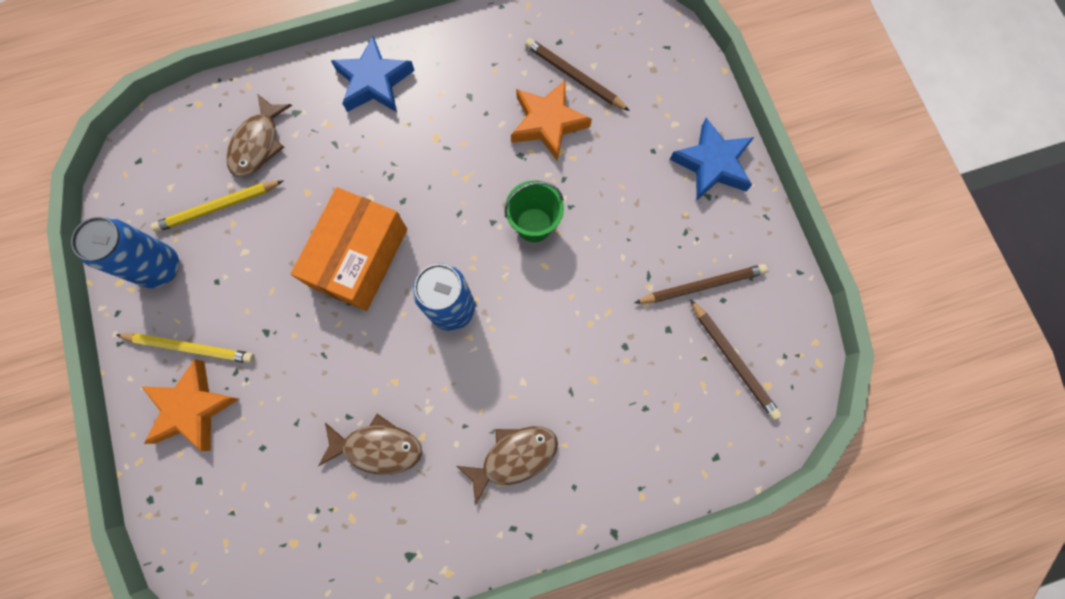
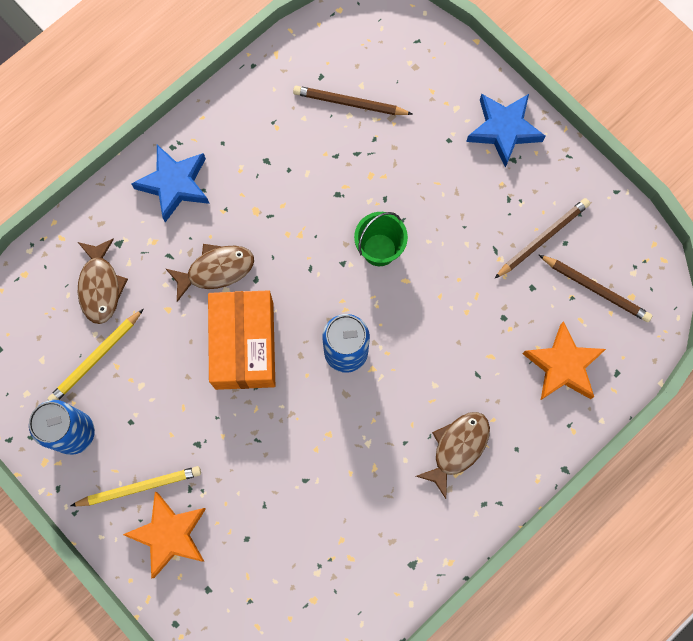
camera: 25 degrees left, 0 degrees up
brown fish [318,414,422,475] -> brown fish moved to [166,244,254,302]
orange star [511,79,592,161] -> orange star moved to [522,321,606,400]

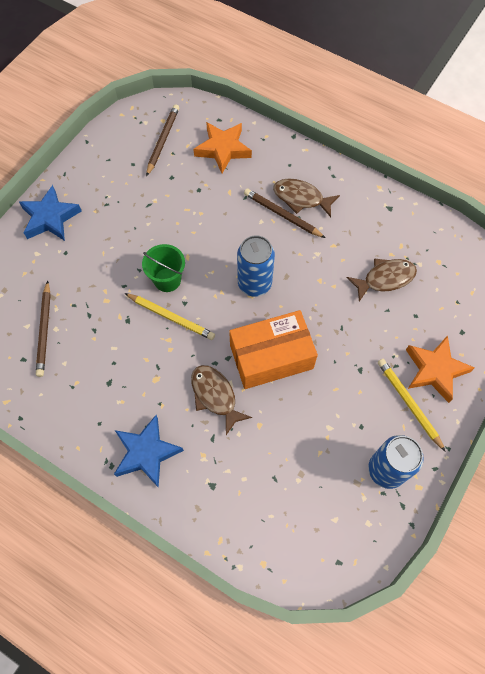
camera: 105 degrees left, 10 degrees down
yellow pencil [48,309,143,401] -> yellow pencil moved to [125,293,215,340]
brown fish [78,238,128,324] -> brown fish moved to [347,258,417,301]
brown pencil [494,198,590,279] -> brown pencil moved to [244,189,326,238]

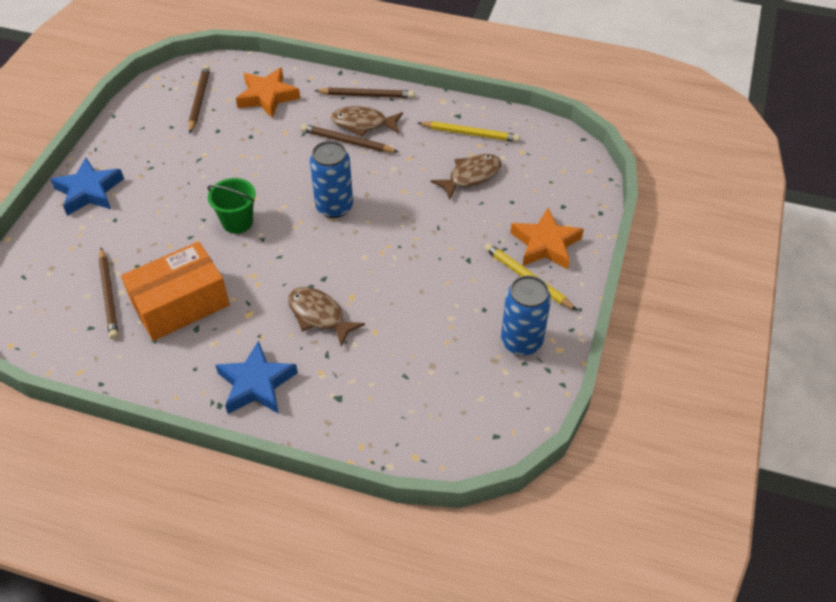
camera: 15 degrees left, 15 degrees down
yellow pencil [125,293,215,340] -> yellow pencil moved to [418,121,520,142]
orange box [229,310,318,389] -> orange box moved to [121,241,230,341]
none -> brown pencil [314,88,414,98]

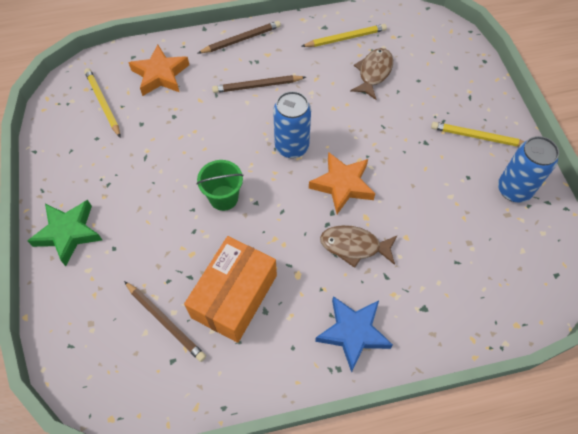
camera: 30 degrees left, 10 degrees up
blue star [50,158,124,216] -> green star [27,200,102,266]
brown pencil [188,65,210,134] -> yellow pencil [84,68,121,138]
brown fish [331,106,403,137] -> none
orange star [510,208,584,270] -> orange star moved to [309,152,375,214]

